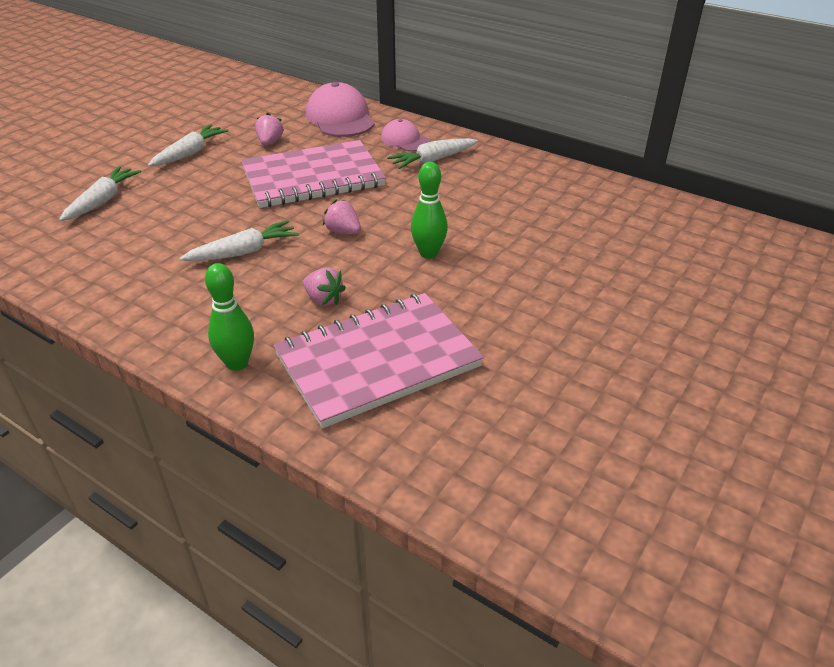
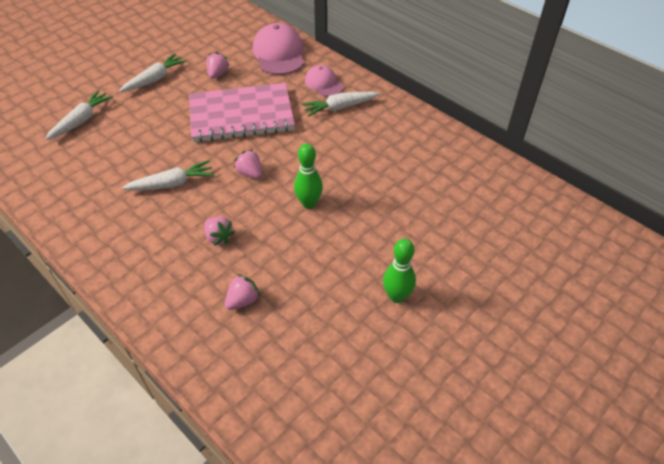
camera: 10 degrees right, 10 degrees up
green bowling pin [205,263,254,371] -> green bowling pin moved to [383,239,416,303]
pink notebook [274,293,484,428] -> pink strawberry [225,274,261,310]

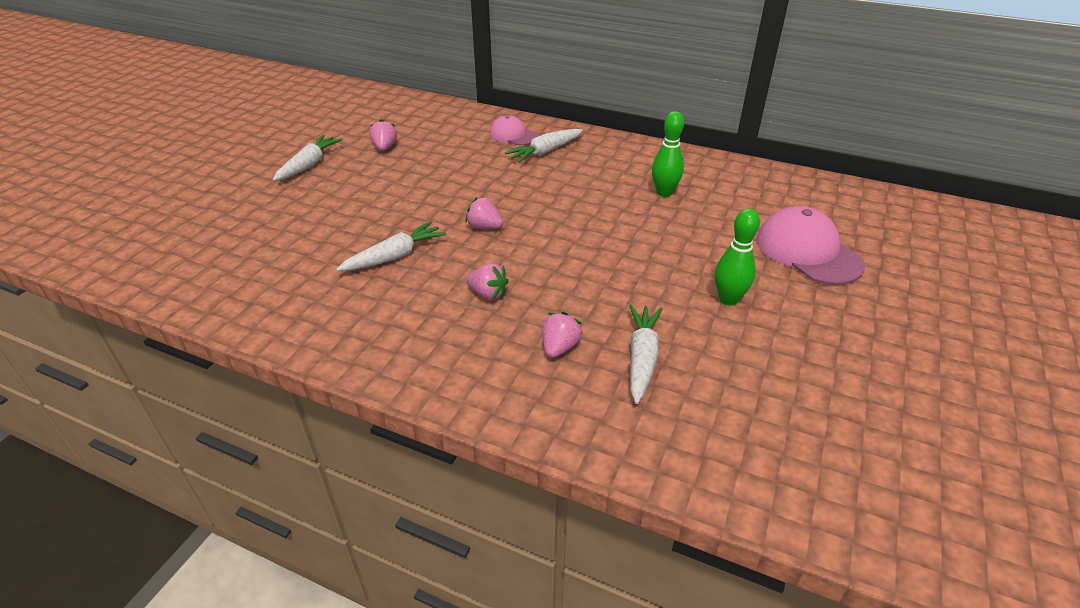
camera: 20 degrees left, 10 degrees down
white carrot [45,90,113,140] -> white carrot moved to [629,304,663,404]
pink notebook [189,83,295,142] -> none
pink cap [253,23,304,75] -> pink cap moved to [756,206,865,285]
green bowling pin [294,144,323,209] -> green bowling pin moved to [652,111,684,197]

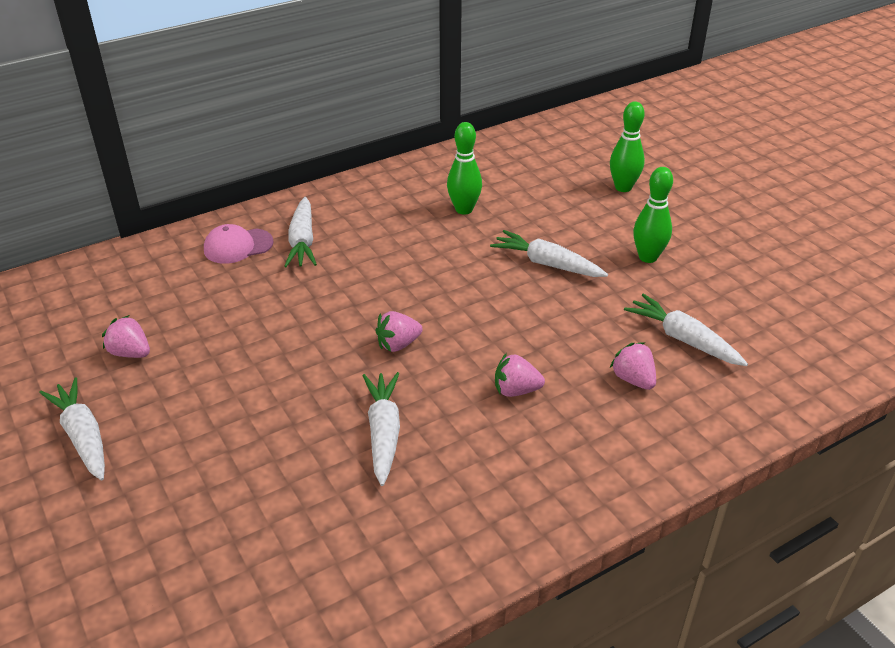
camera: 55 degrees left, 0 degrees up
pink strawberry [466,263,509,300] -> pink strawberry turned 150 degrees counterclockwise [495,353,545,397]
pink cap [756,206,865,285] -> green bowling pin [610,101,645,192]
none -> white carrot [490,230,608,277]

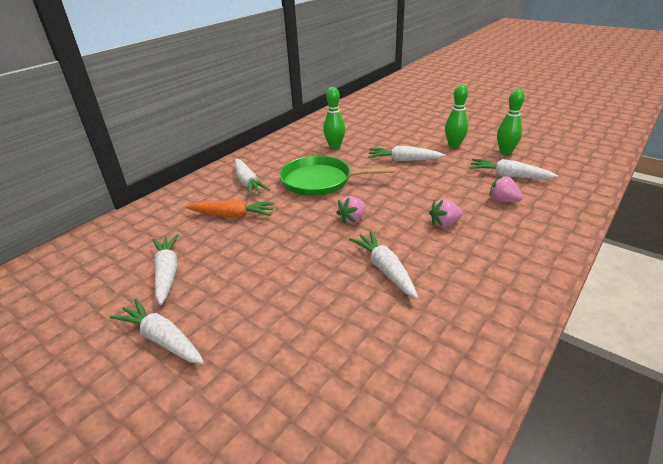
camera: 20 degrees left, 5 degrees down
pink strawberry [102,315,150,358] -> white carrot [153,234,179,305]
pink cap [204,224,274,264] -> none
green bowling pin [610,101,645,192] -> green bowling pin moved to [497,89,525,155]
none -> orange carrot [186,200,275,218]
none -> green pan [279,156,396,196]

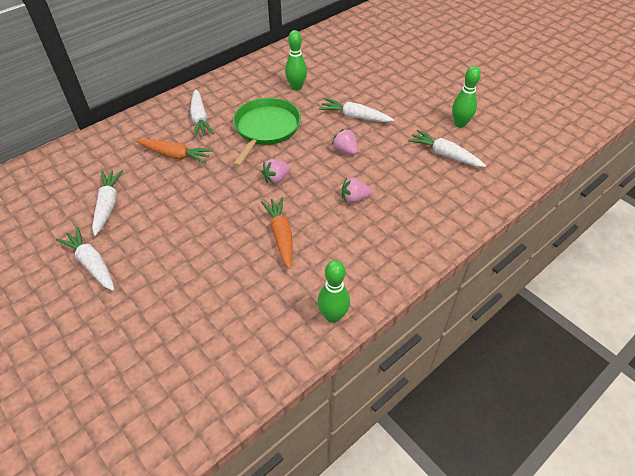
camera: 10 degrees right, 15 degrees up
green pan [279,156,396,196] -> green pan turned 90 degrees clockwise [233,98,301,167]
white carrot [349,231,418,299] -> orange carrot [261,197,293,269]
green bowling pin [445,84,468,148] -> green bowling pin moved to [317,260,350,323]
pink strawberry [489,175,523,202] -> pink strawberry moved to [332,128,358,155]

